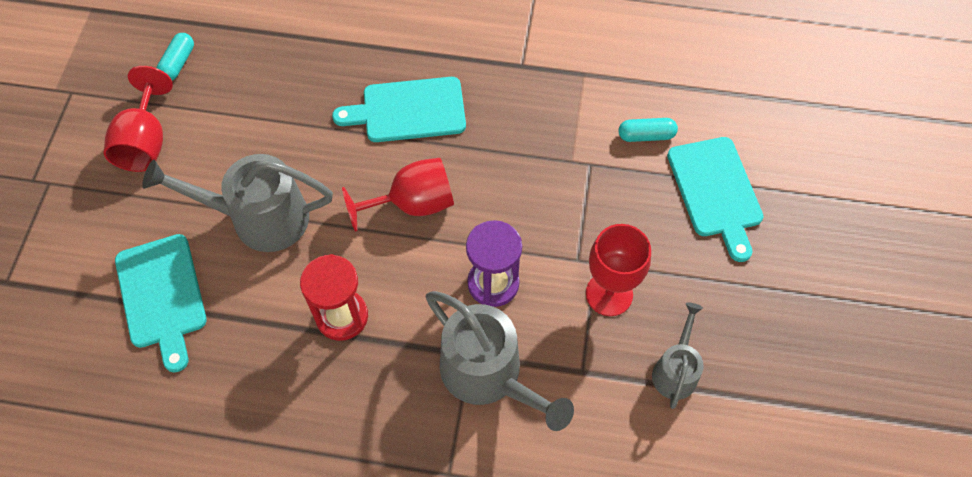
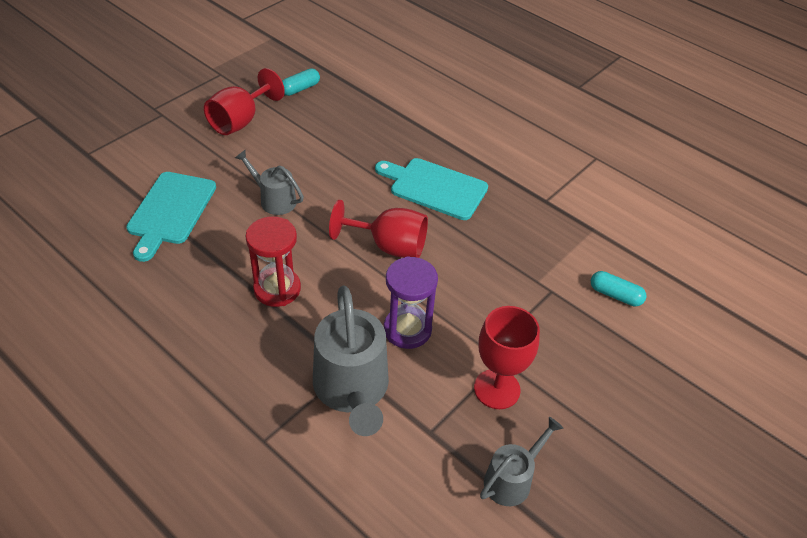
camera: 30 degrees right, 15 degrees down
grey watering can [142,154,333,252] -> grey watering can [235,150,304,215], size x0.56
turquoise cutting board [667,137,763,262] -> none

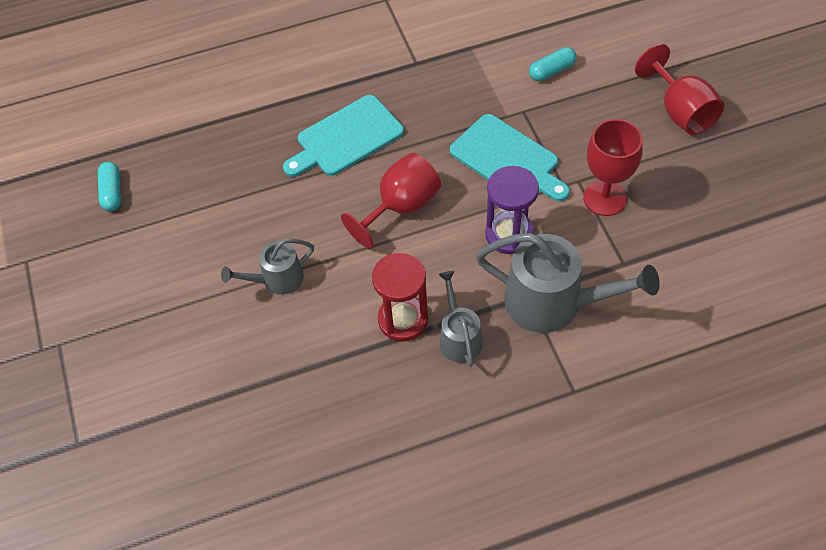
camera: 55 degrees left, 10 degrees up
turquoise cutting board [126,172,216,262] -> turquoise cutting board moved to [450,114,570,201]
red goblet [204,68,285,135] -> red goblet moved to [635,44,724,135]
grey watering can [480,417,563,506] -> grey watering can moved to [438,271,482,366]

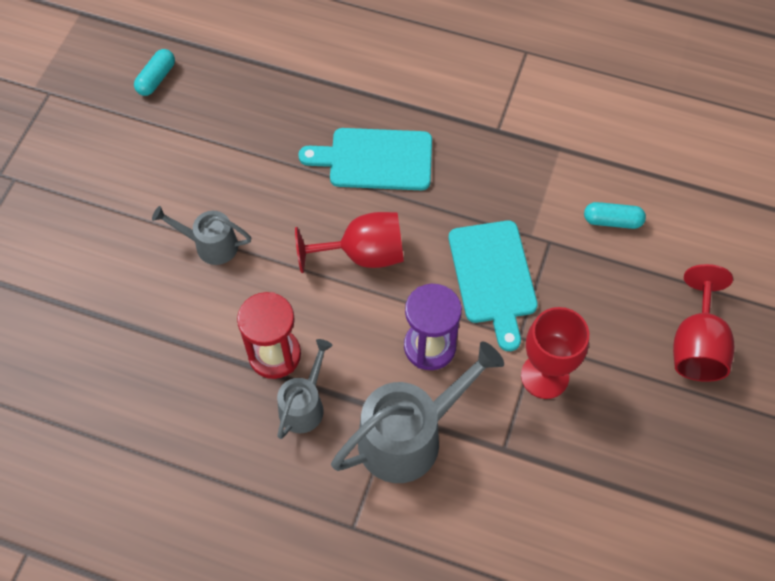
camera: 35 degrees right, 5 degrees up
grey watering can [476,233,660,333] -> grey watering can turned 90 degrees counterclockwise [331,341,504,483]

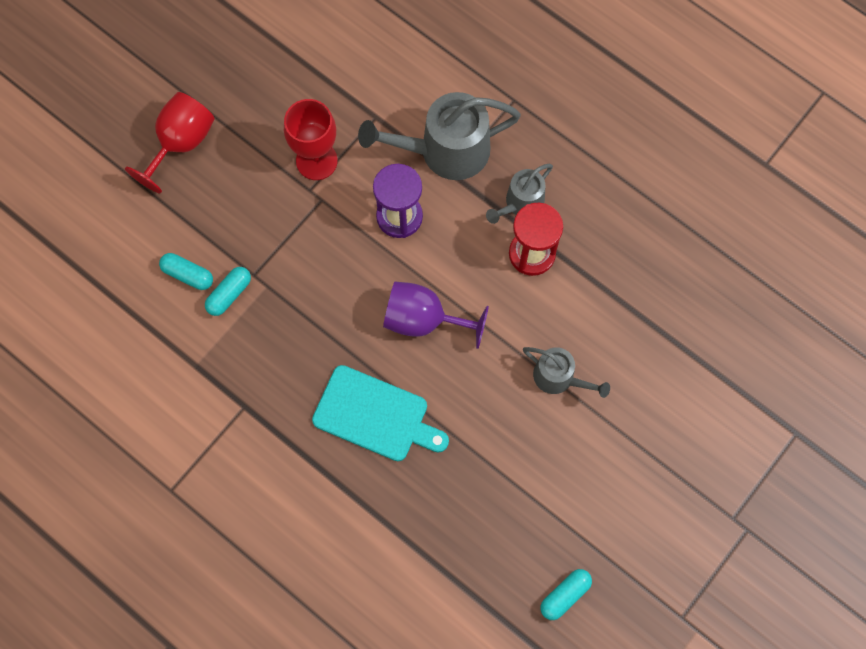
camera: 160 degrees left, 10 degrees up
red goblet [295,212,404,273] -> purple goblet [383,282,489,349]
turquoise cutting board [449,221,538,351] -> none
none -> turquoise capsule [205,267,251,316]

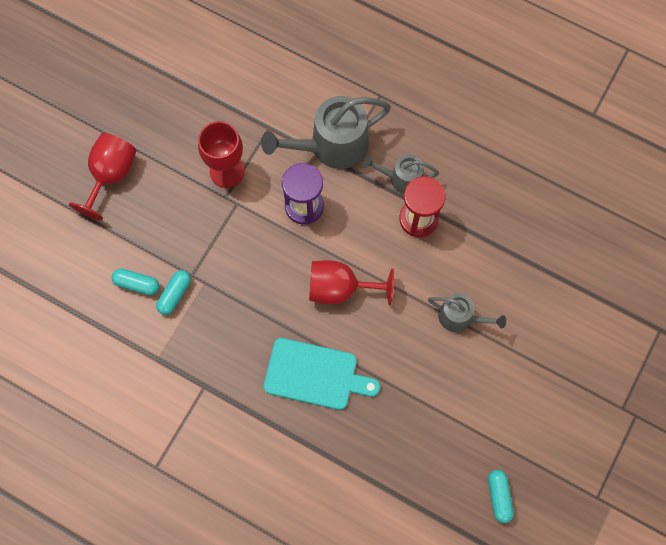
camera: 10 degrees left, 0 degrees up
purple goblet [383,282,489,349] -> red goblet [309,260,394,305]
grey watering can [486,164,553,224] -> grey watering can turned 60 degrees clockwise [363,154,439,194]
turquoise capsule [540,569,592,620] -> turquoise capsule turned 45 degrees counterclockwise [488,470,514,523]

